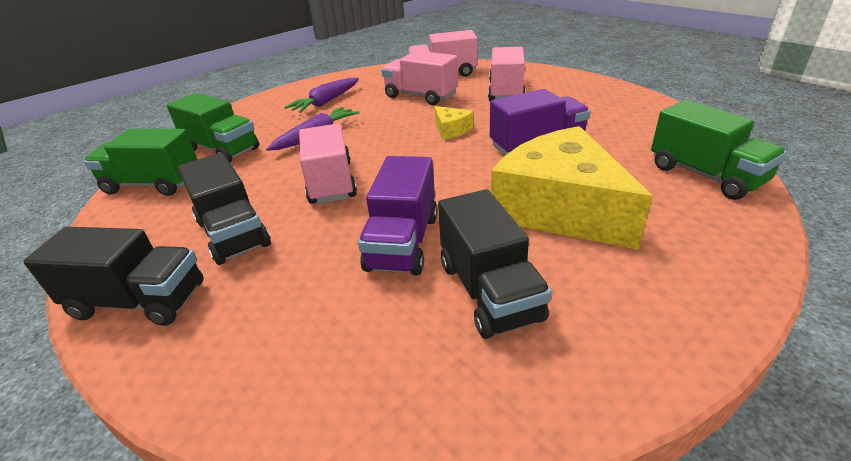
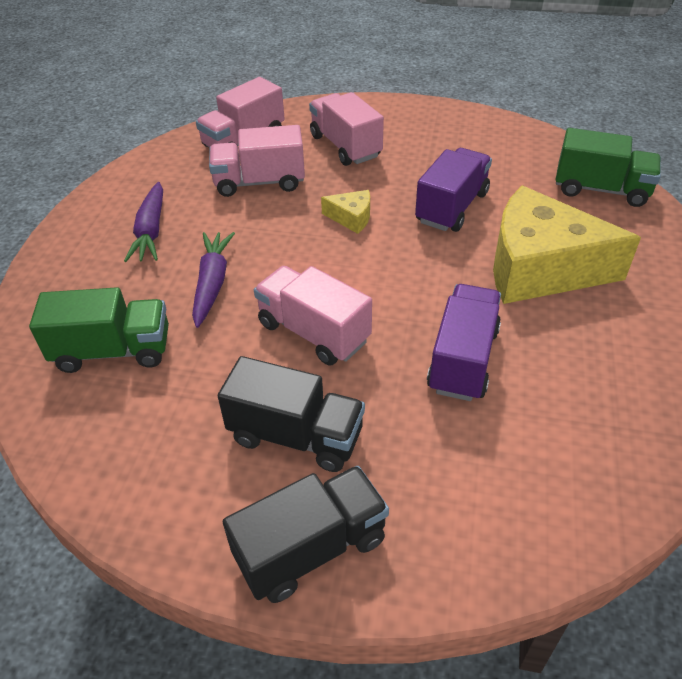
camera: 40 degrees left, 10 degrees up
green truck [84,129,198,196] -> none
purple truck [358,156,438,276] -> purple truck turned 135 degrees counterclockwise [427,284,501,401]
black truck [438,189,552,339] -> none

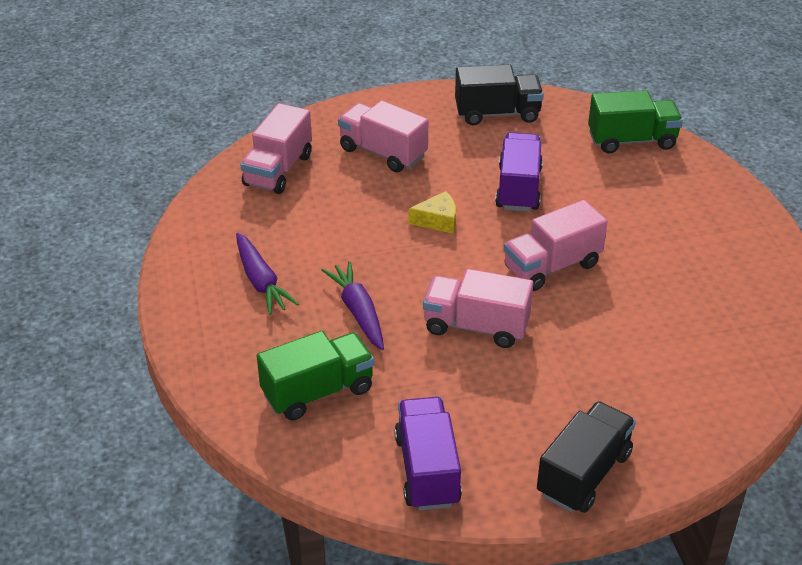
camera: 25 degrees left, 5 degrees down
pink truck [209,125,305,197] -> pink truck moved to [504,200,608,291]
black truck [218,356,365,472] -> black truck moved to [455,64,544,126]
purple truck [427,284,501,401] -> purple truck moved to [394,397,462,511]
yellow cheese [493,186,641,304] -> none

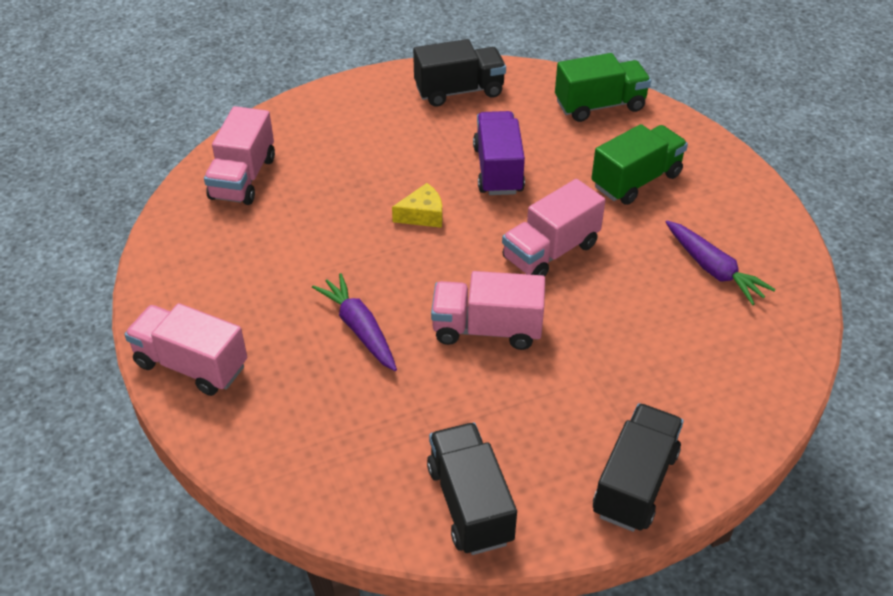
camera: 10 degrees left, 5 degrees up
purple carrot [236,233,299,315] -> purple carrot moved to [665,221,776,305]
green truck [257,331,374,420] -> green truck moved to [591,124,688,205]
pink truck [338,100,428,172] -> pink truck moved to [124,303,247,396]
purple truck [394,397,462,511] -> black truck [427,423,517,555]

